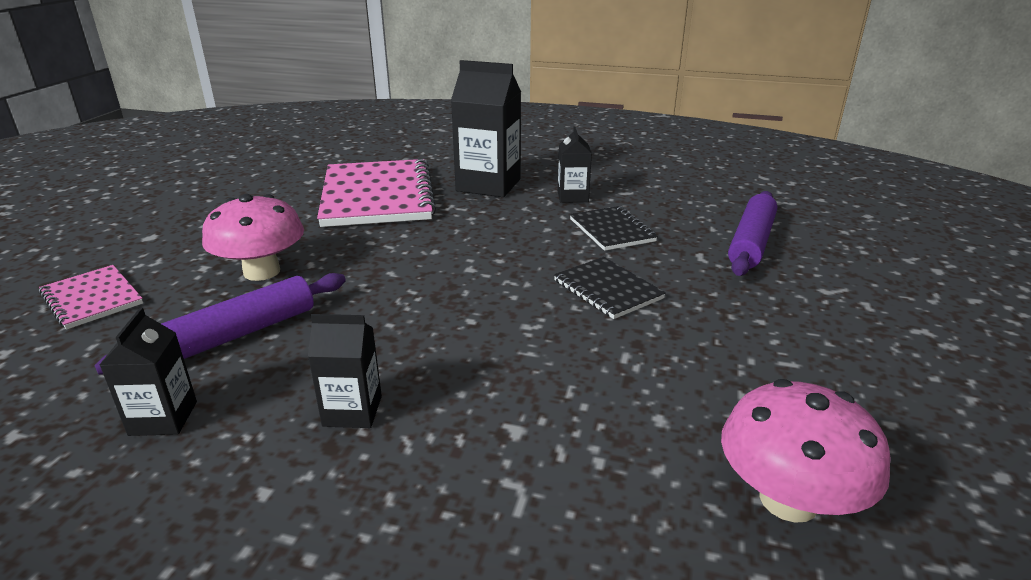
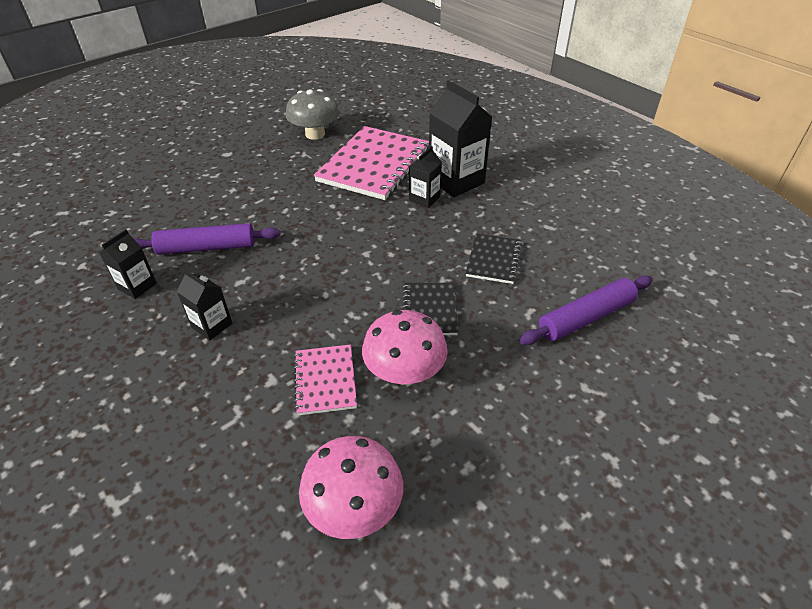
camera: 35 degrees right, 15 degrees up
pink notebook [39,265,143,329] -> pink notebook moved to [294,345,357,415]
pink mushroom [202,194,304,281] -> pink mushroom moved to [362,310,448,385]
black carton [558,127,592,203] -> black carton moved to [409,146,442,208]
none -> grey mushroom [286,89,340,140]

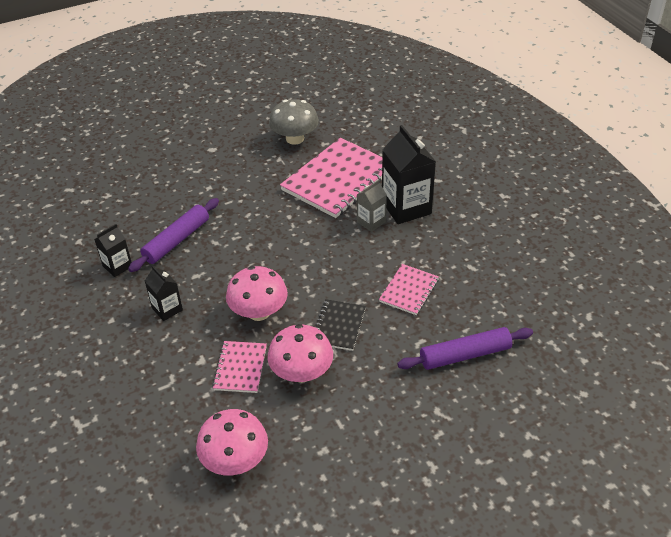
camera: 15 degrees right, 0 degrees up
purple rolling pin [134,223,281,255] -> purple rolling pin turned 60 degrees counterclockwise [128,198,219,272]
black carton [409,146,442,208] -> grey carton [357,180,387,232]
black notebook [466,233,522,284] -> pink notebook [379,264,439,315]
none -> pink mushroom [226,266,288,321]

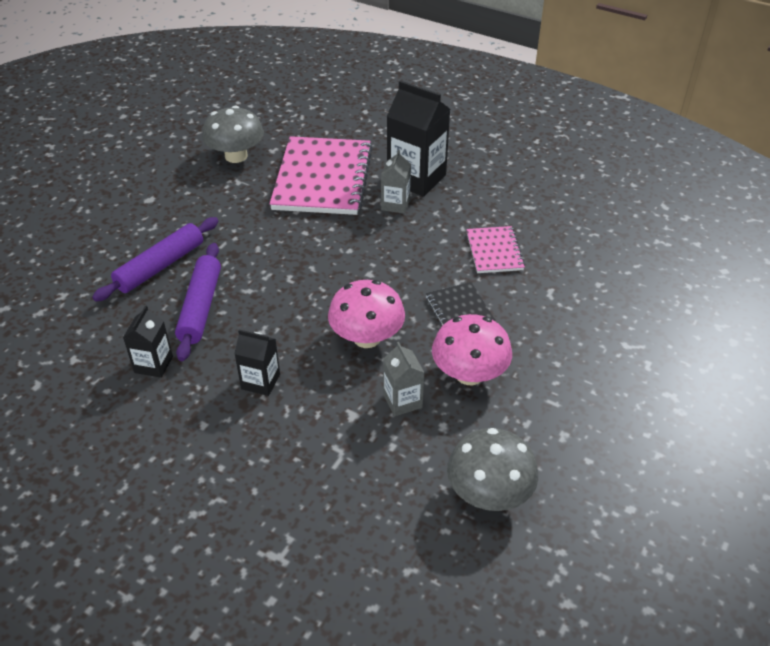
camera: 35 degrees left, 0 degrees up
pink mushroom [196,409,268,475] -> grey mushroom [447,428,538,511]
pink notebook [212,341,267,393] -> grey carton [383,342,425,416]
purple rolling pin [397,327,533,370] -> purple rolling pin moved to [92,217,218,302]

